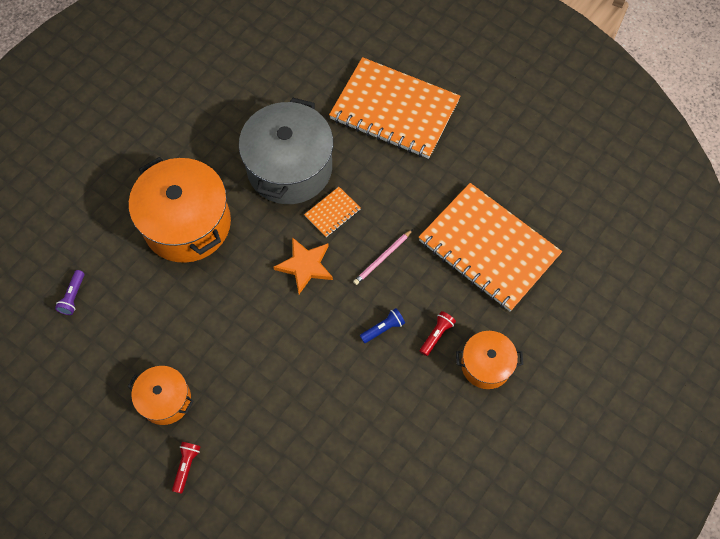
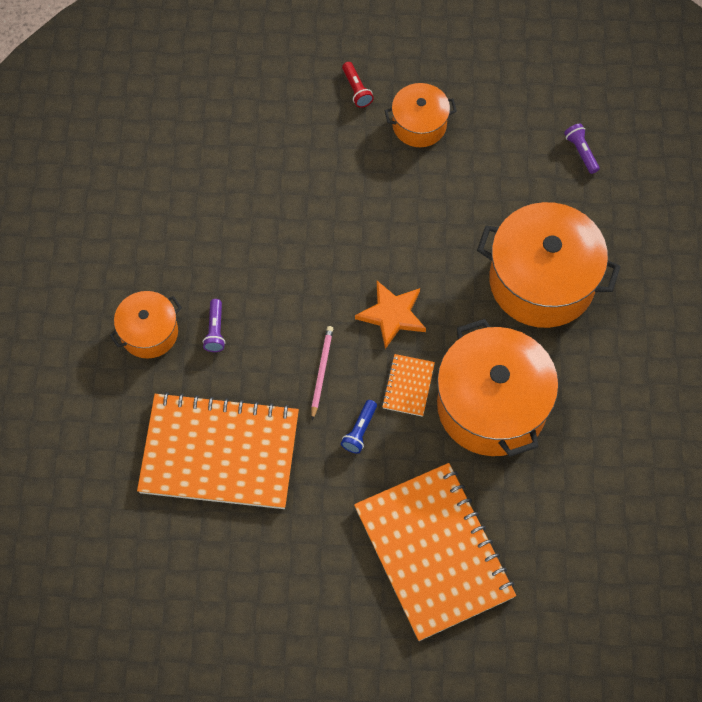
camera: 145 degrees right, 0 degrees up
grey pot [239,98,333,204] -> orange pot [437,319,558,457]
orange notebook [329,57,460,159] -> orange notebook turned 75 degrees clockwise [354,463,516,641]
blue flashlight [360,308,405,343] -> blue flashlight moved to [341,400,377,454]
red flashlight [420,311,456,356] -> purple flashlight [203,299,225,352]

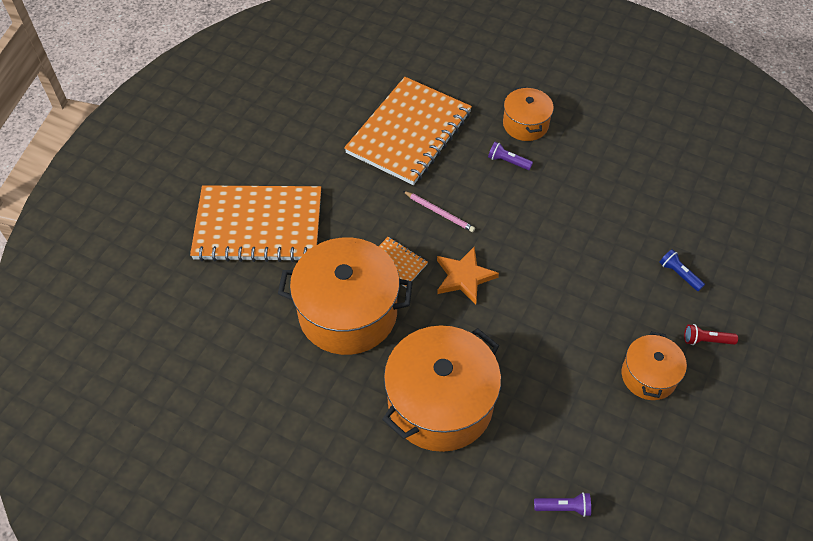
camera: 115 degrees right, 10 degrees down
blue flashlight [341,400,377,454] -> blue flashlight moved to [659,249,705,291]

